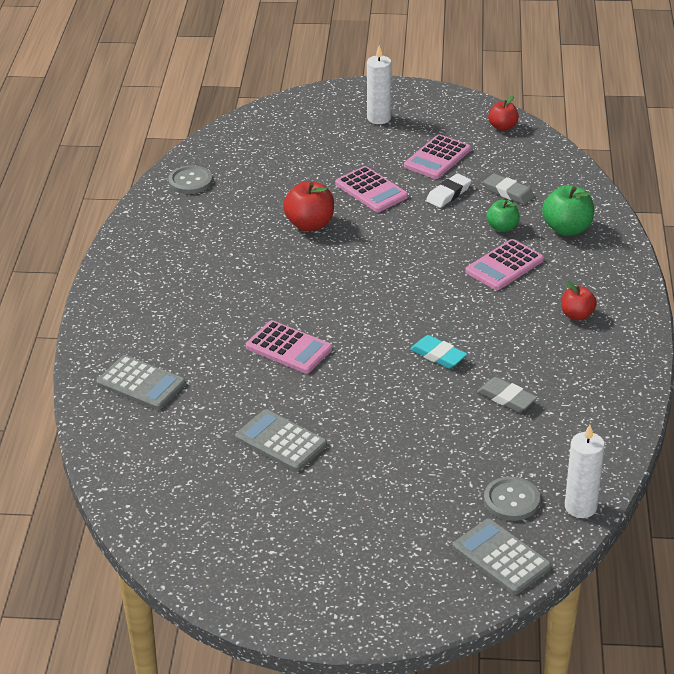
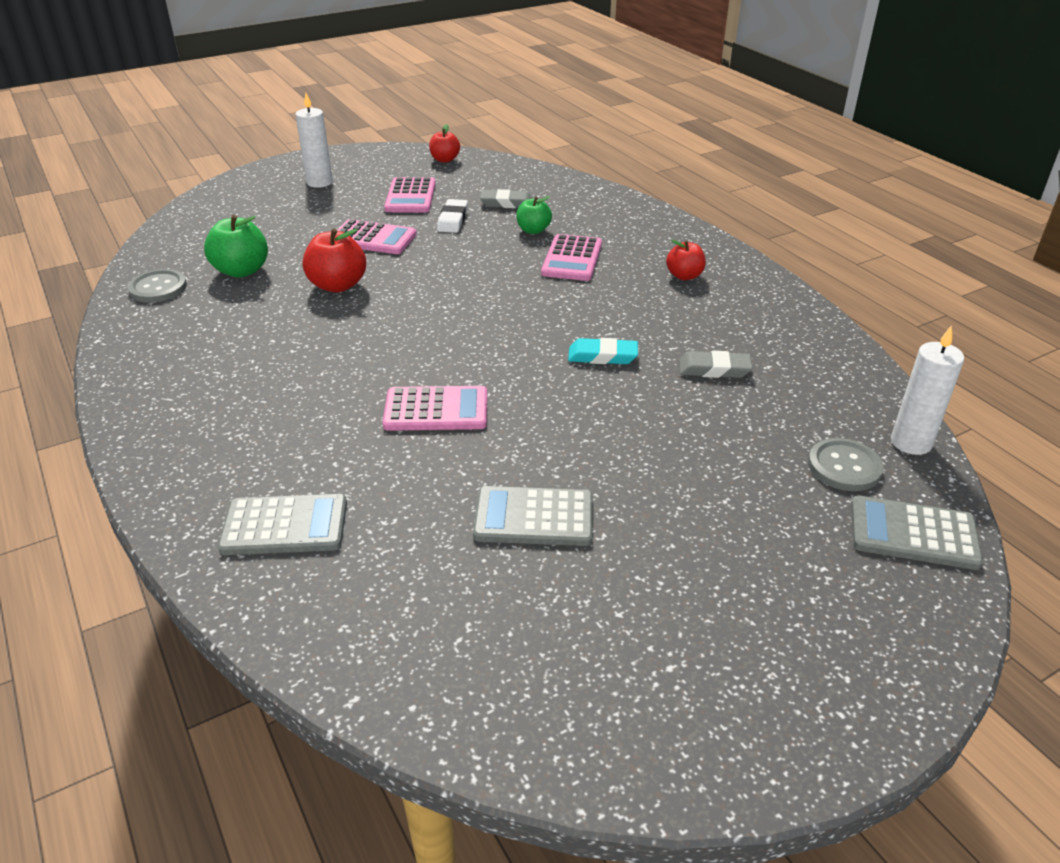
camera: 35 degrees left, 0 degrees up
green apple [542,185,594,236] -> green apple moved to [204,215,268,278]

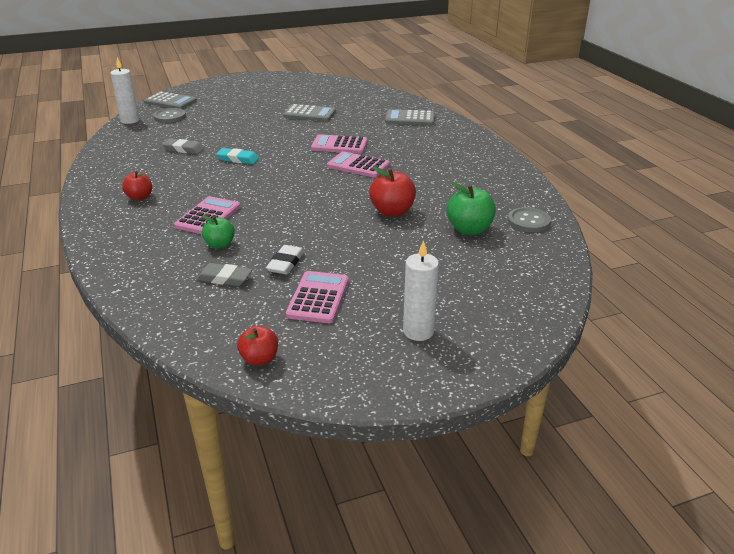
camera: 170 degrees left, 5 degrees down
pink calculator [337,219,417,254] -> pink calculator moved to [327,151,390,178]

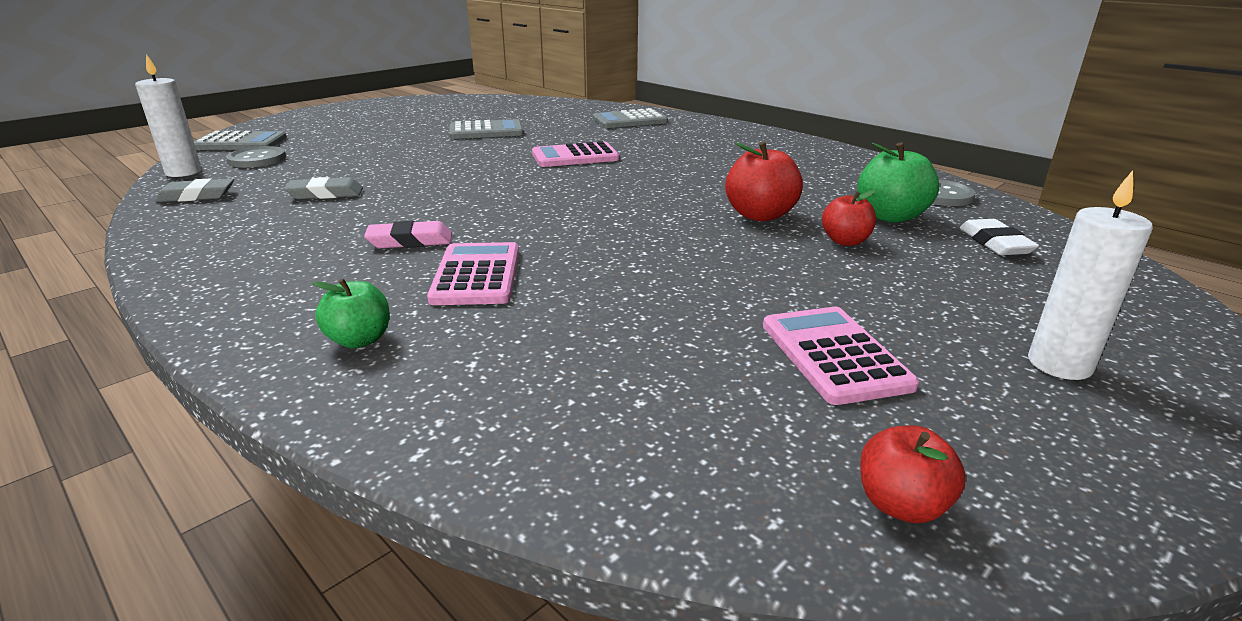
camera: 25 degrees left, 5 degrees down
red apple [122,171,152,200] -> red apple moved to [822,190,876,246]
grey eraser [196,263,252,286] -> grey eraser moved to [154,178,234,202]
green apple [202,215,235,249] -> green apple moved to [312,279,390,348]
turquoise eraser [216,148,259,164] -> none
white eraser [266,245,304,274] -> white eraser moved to [960,219,1039,255]
pink calculator [327,151,390,178] -> none
none -> pink eraser [364,221,452,248]

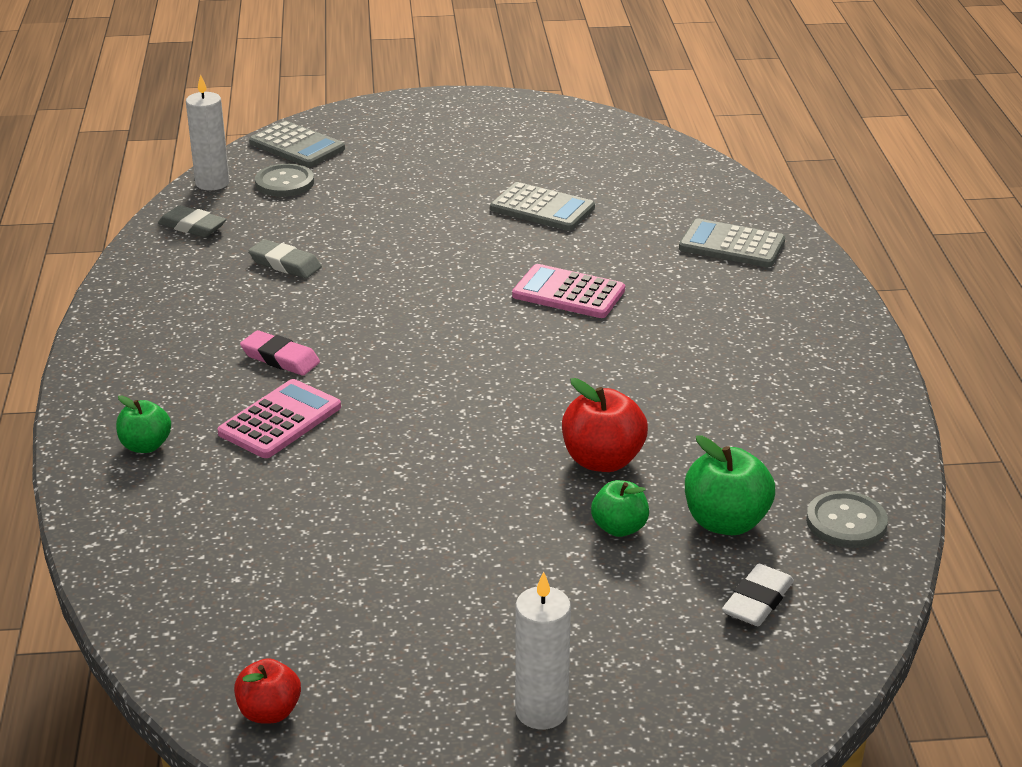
camera: 40 degrees right, 5 degrees up
pink calculator [763,307,919,405] -> none
red apple [822,190,876,246] -> green apple [591,480,649,537]

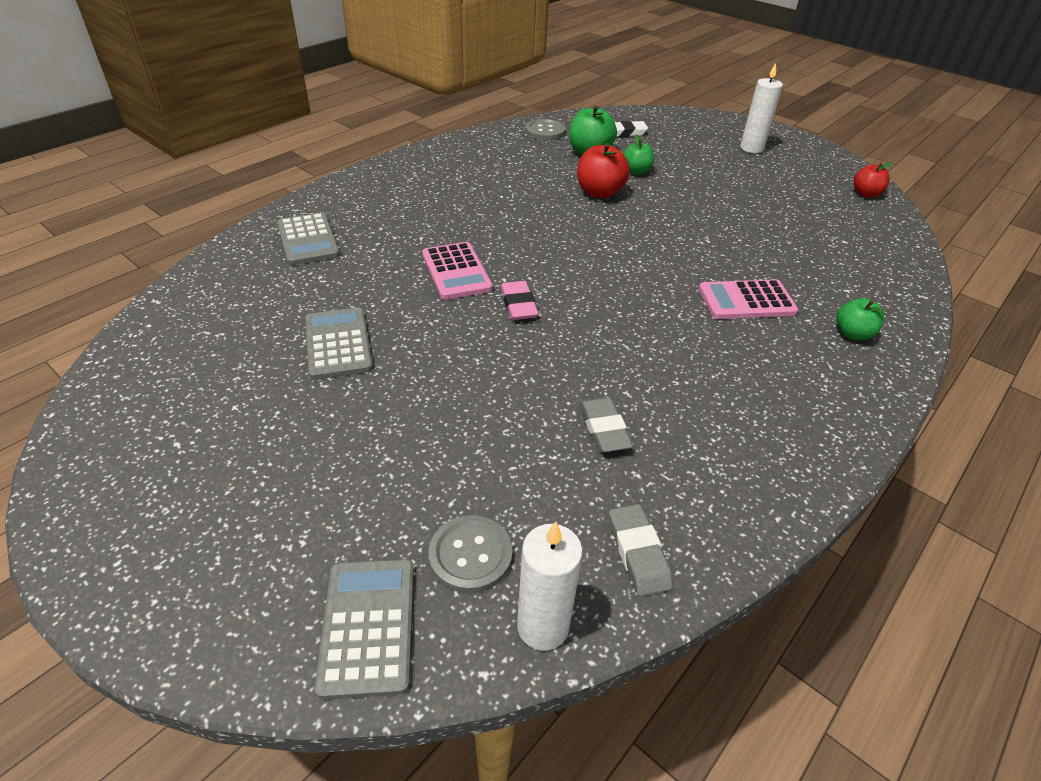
camera: 135 degrees left, 10 degrees up
pink eraser [240,330,320,376] -> pink eraser moved to [500,281,539,320]

